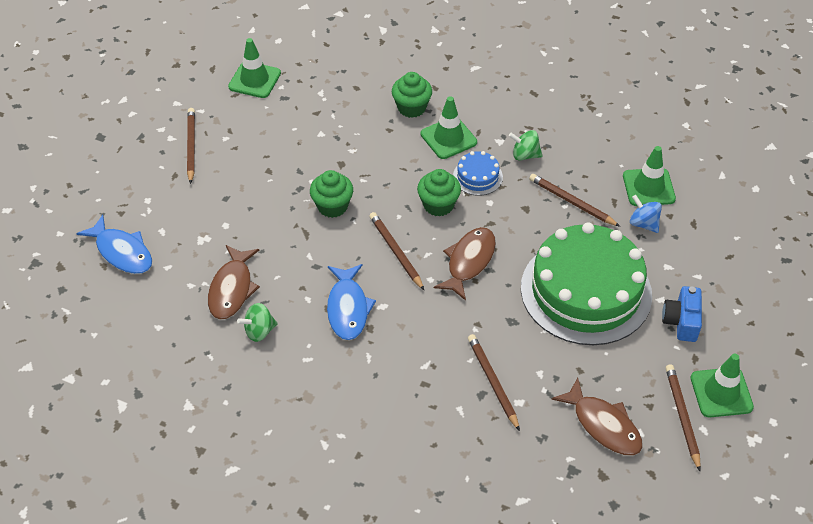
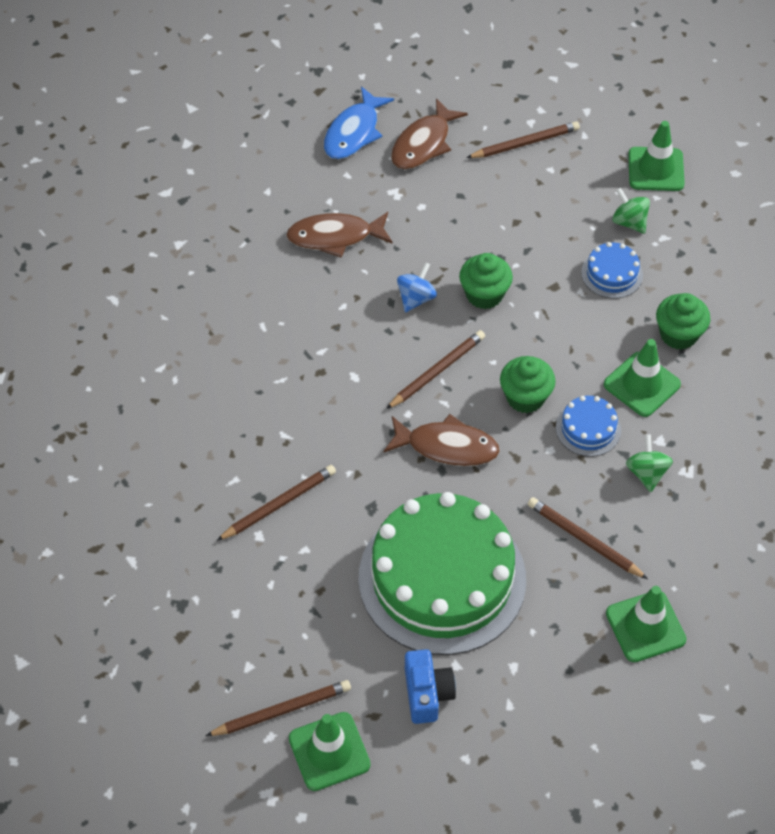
camera: 75 degrees right, 5 degrees up
green spinning top [237,303,278,342] -> green spinning top moved to [612,188,650,234]
blue fish [327,264,376,340] -> none
brown pencil [529,174,620,227] -> brown pencil turned 75 degrees counterclockwise [528,497,648,579]
brown fish [551,378,643,456] -> brown fish moved to [391,98,468,169]
blue spinning top [630,195,662,233] -> blue spinning top moved to [397,262,437,312]
blue camera [662,286,702,342] -> blue camera turned 90 degrees clockwise [405,649,456,724]
none -> blue cake [581,242,643,299]

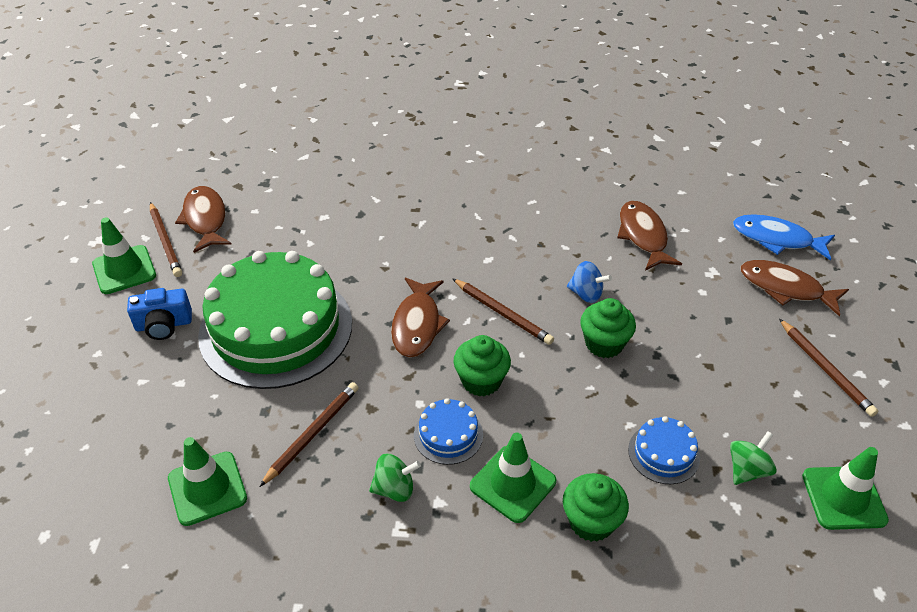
camera: 85 degrees right, 10 degrees down
brown pencil [217,465,336,541] -> none
none -> brown fish [175,186,232,253]

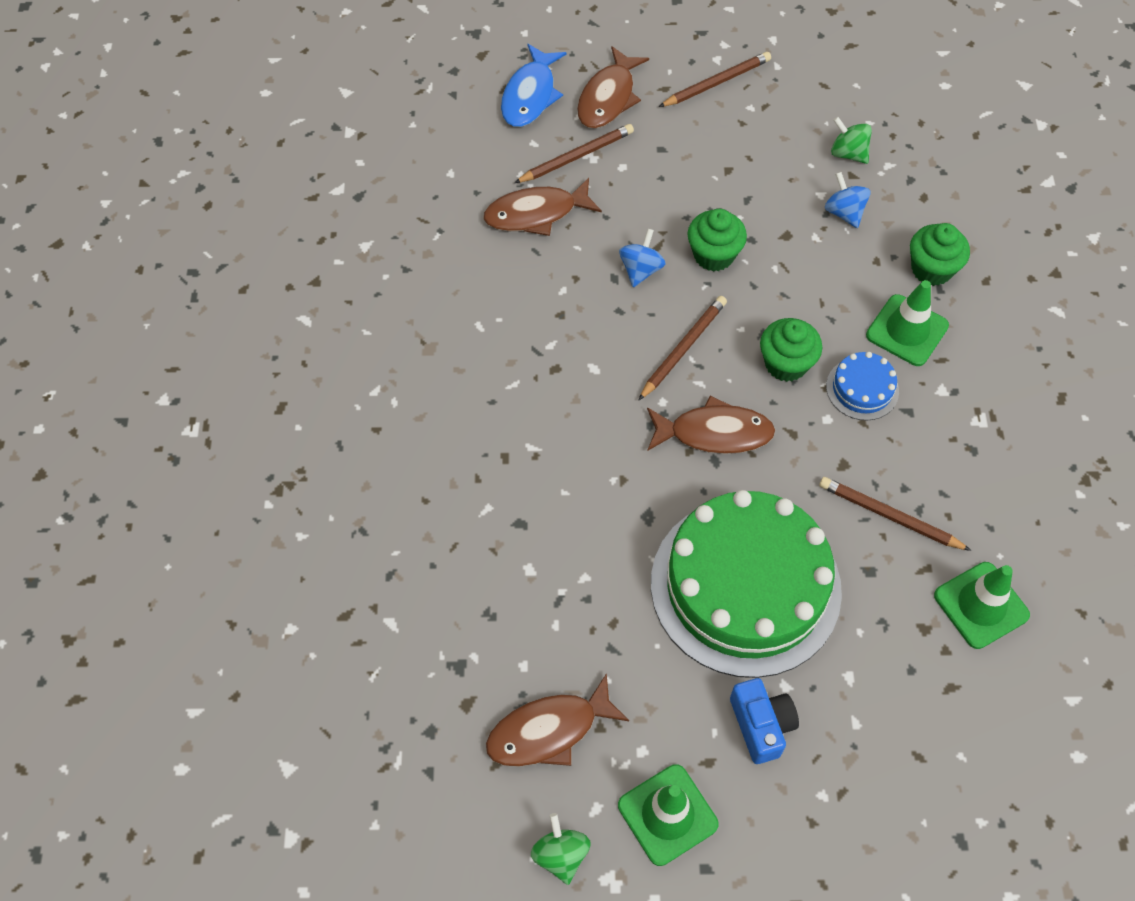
camera: 95 degrees left, 15 degrees up
brown pencil [150,202,182,277] -> brown pencil moved to [514,124,634,183]
green spinning top [369,454,421,502] -> green spinning top moved to [531,813,591,885]
blue cake [628,416,700,484] -> blue spinning top [825,172,870,228]
green traffic cone [802,447,889,530] -> none

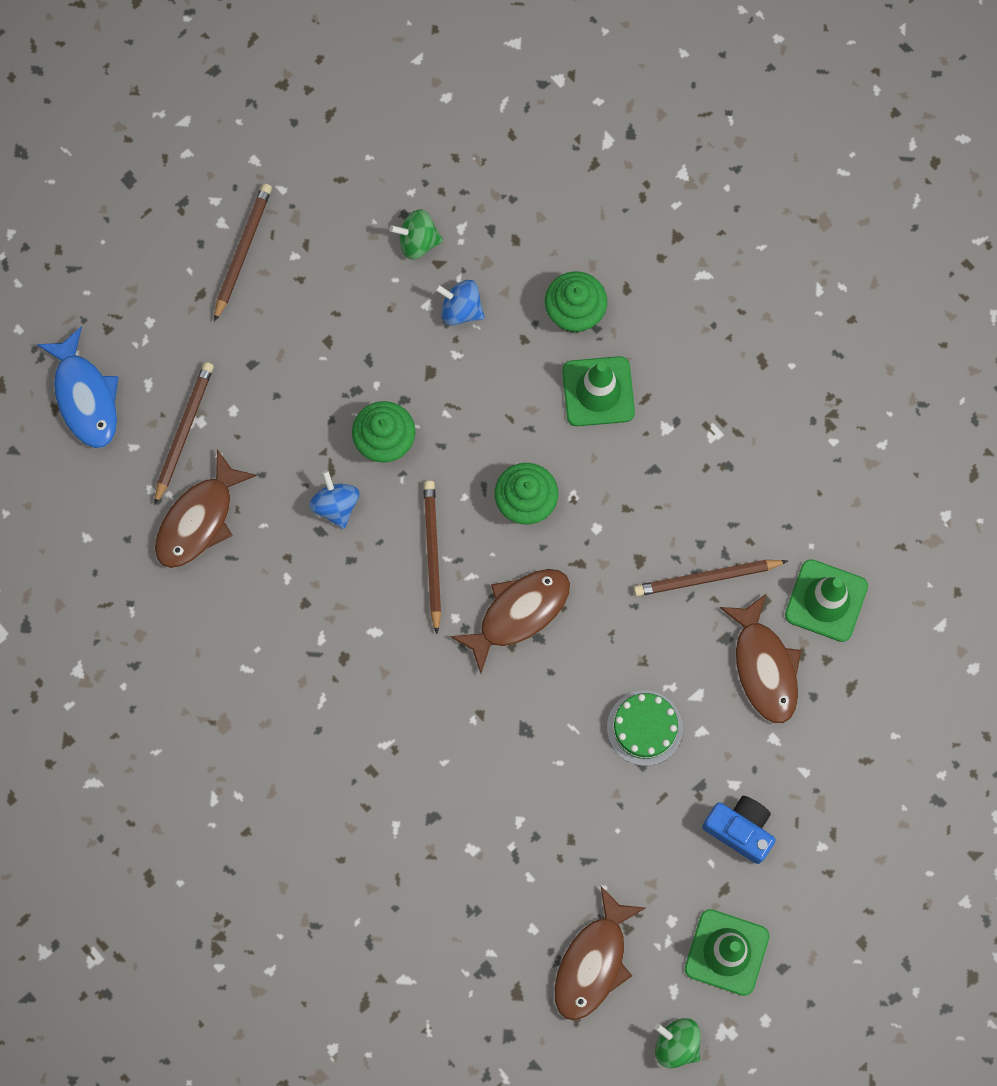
camera: 40 degrees left, 15 degrees up
brown fish [577,46,649,128] -> brown fish moved to [719,594,801,723]
green cake [651,490,842,678] -> green cake [607,690,683,766], size x0.41
blue cake [826,352,899,420] -> none

